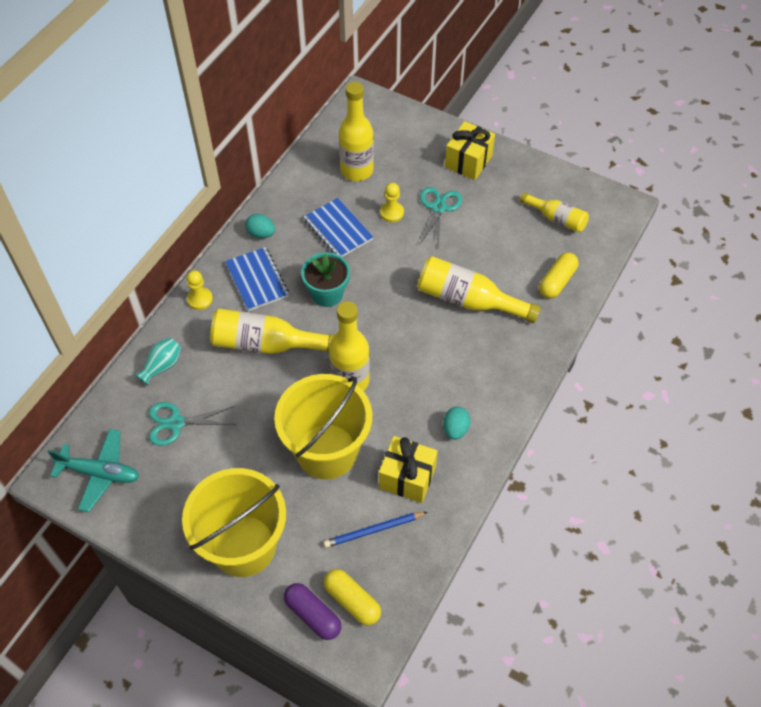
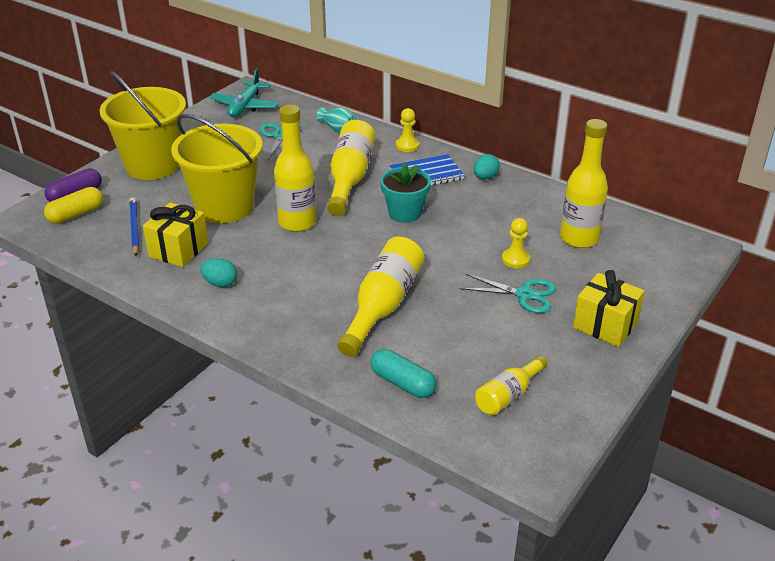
camera: 95 degrees right, 20 degrees down
blue notebook [304,198,373,257] -> none
yellow capsule [539,252,579,298] -> turquoise capsule [371,349,436,398]

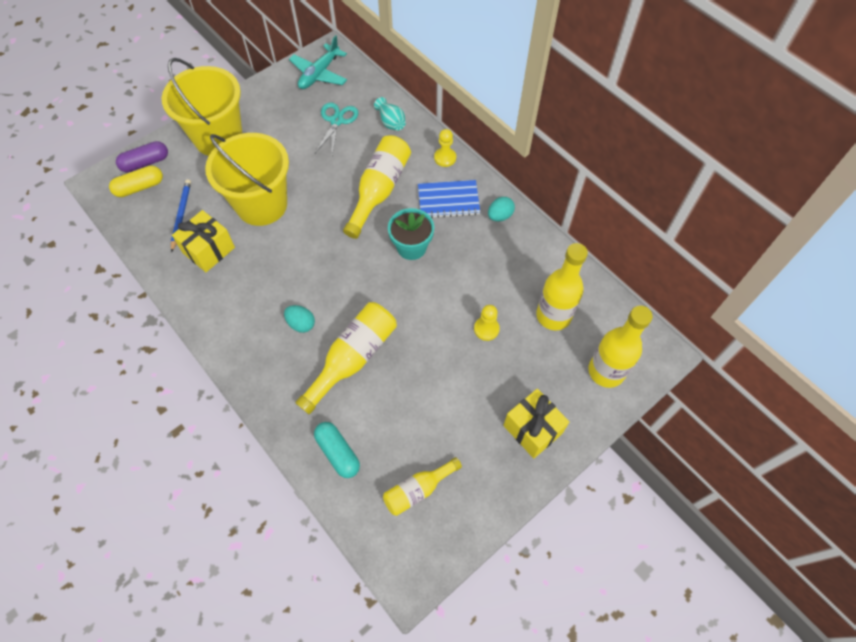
camera: 15 degrees right, 25 degrees up
turquoise egg [200,258,237,287] -> turquoise egg moved to [284,305,315,333]
yellow bottle [274,105,316,232] -> yellow bottle moved to [588,306,653,388]
turquoise scissors [460,273,556,313] -> none

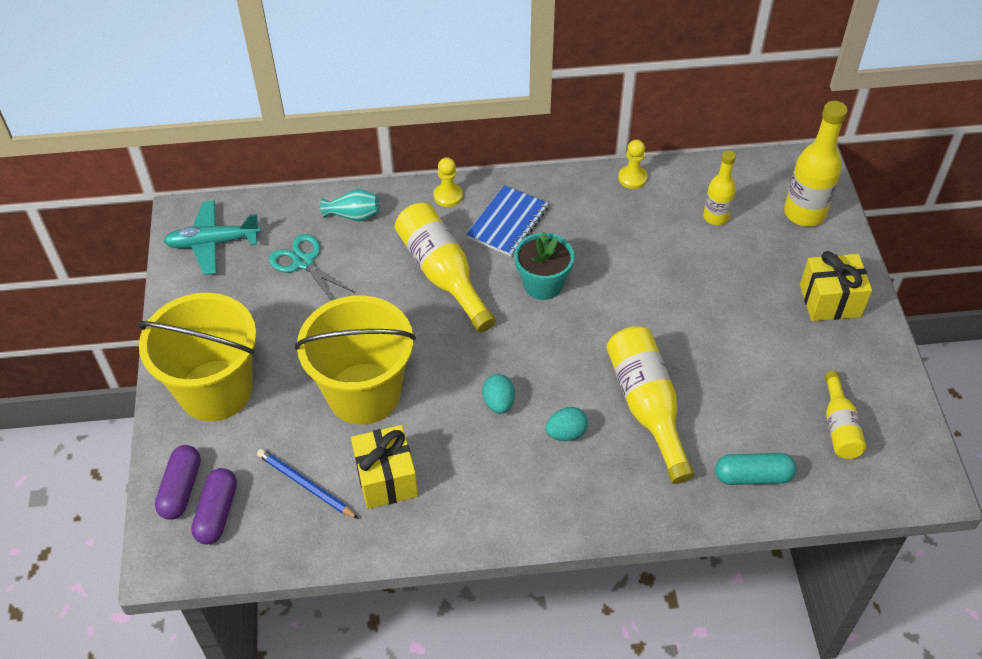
camera: 55 degrees left, 10 degrees down
yellow capsule [109,166,163,197] -> purple capsule [191,468,237,544]
turquoise plane [289,35,347,89] -> turquoise plane turned 105 degrees clockwise [164,200,261,275]
yellow pawn [474,305,500,341] -> yellow pawn moved to [618,140,647,189]
turquoise egg [488,197,515,221] -> turquoise egg moved to [482,374,515,414]
yellow bottle [536,243,588,331] -> yellow bottle [703,150,736,225], size x0.62

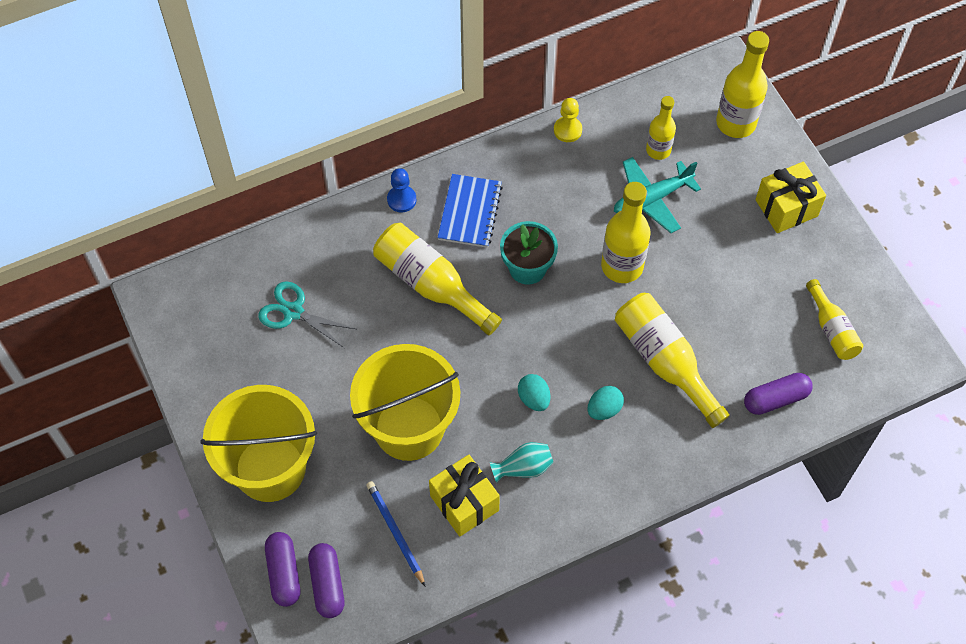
camera: 20 degrees left, 10 degrees up
turquoise plane [164,200,261,275] -> turquoise plane moved to [614,157,701,233]
blue pencil [257,449,359,519] -> blue pencil turned 45 degrees clockwise [366,481,425,586]
turquoise vase [320,189,380,221] -> turquoise vase moved to [490,442,554,483]
yellow pawn [434,157,463,207] -> blue pawn [387,168,416,212]
turquoise capsule [715,453,797,485] -> purple capsule [744,373,813,415]
none -> yellow bottle [601,182,651,283]

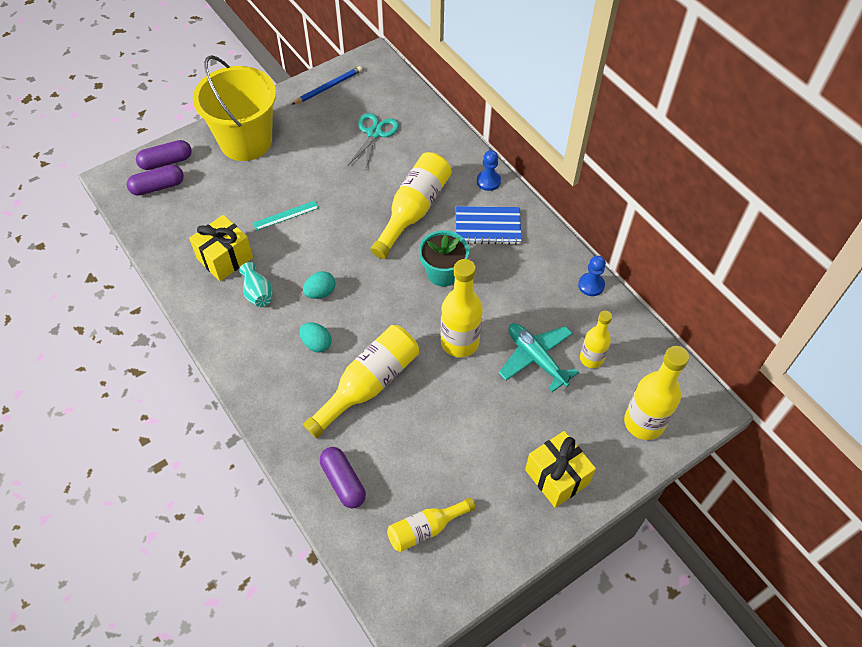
camera: 80 degrees right, 5 degrees down
yellow bucket [350,344,460,461] -> turquoise ruler [253,200,319,231]
blue pencil [366,481,425,586] -> blue pencil moved to [292,66,362,105]
yellow pawn [554,98,582,142] -> blue pawn [578,256,606,296]

